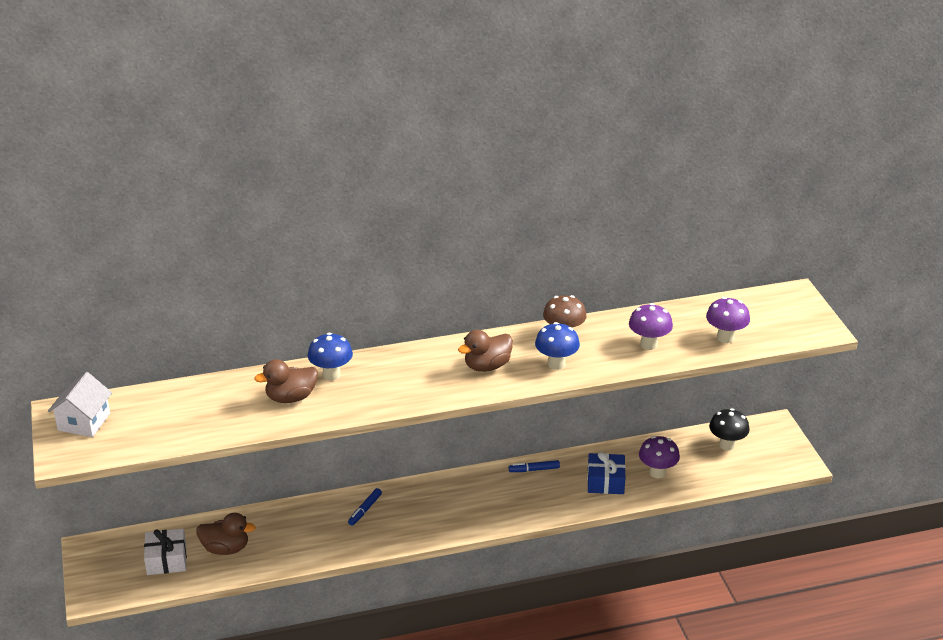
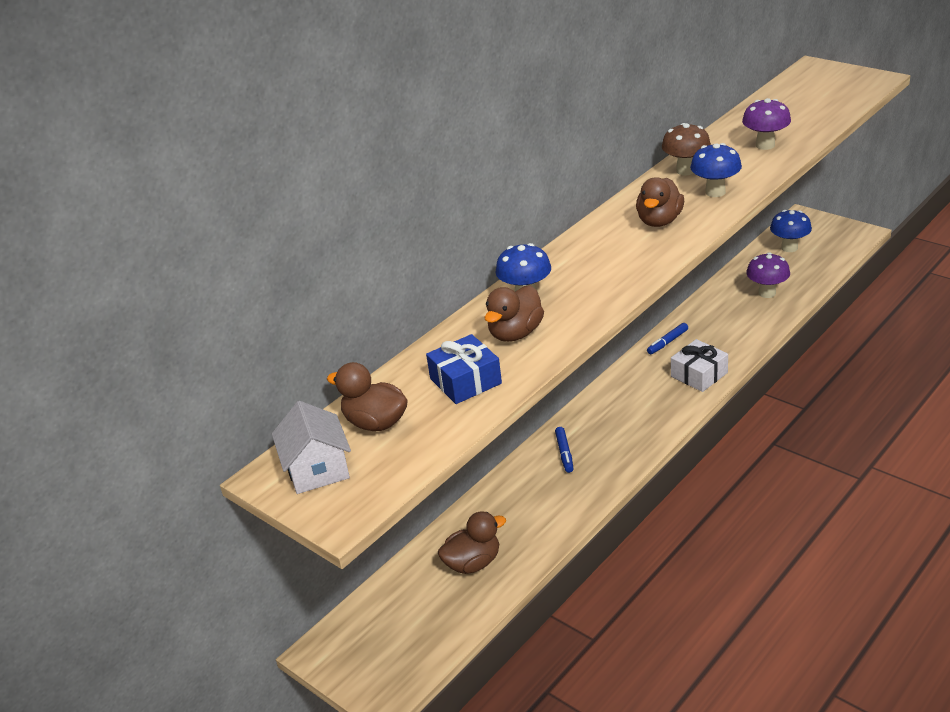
camera: 30 degrees left, 0 degrees up
white gift [144,529,187,575] -> white gift moved to [671,339,728,392]
blue gift [587,452,626,494] -> blue gift moved to [426,334,502,404]
purple mushroom [706,297,750,343] -> none
black mushroom [709,408,750,450] -> blue mushroom [770,210,812,252]
none -> brown duck [327,362,408,431]

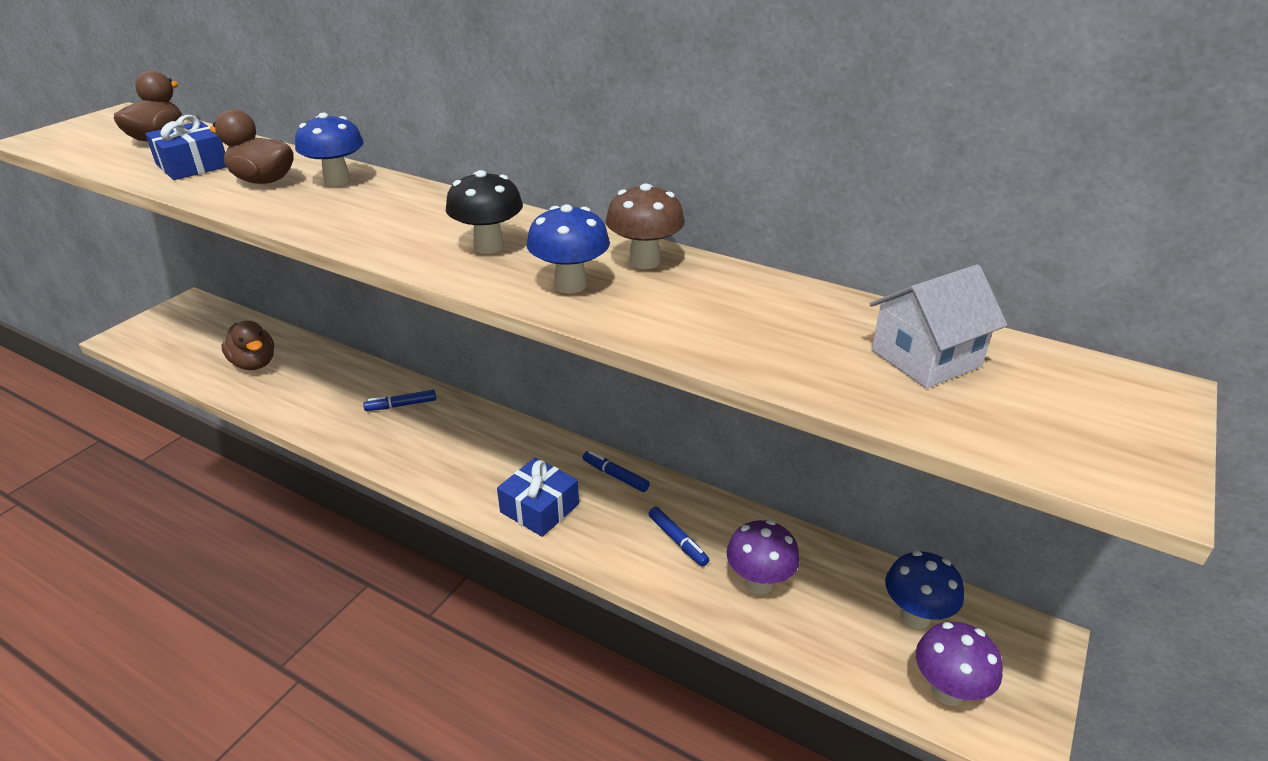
camera: 75 degrees right, 0 degrees up
white house [272,401,351,494] -> white house moved to [870,264,1007,388]
brown duck [636,177,684,227] -> black mushroom [446,170,523,254]
white gift [671,339,728,392] -> blue gift [497,457,579,537]
purple mushroom [742,98,791,150] -> purple mushroom moved to [916,622,1003,706]
none -> blue marker [649,507,709,567]

